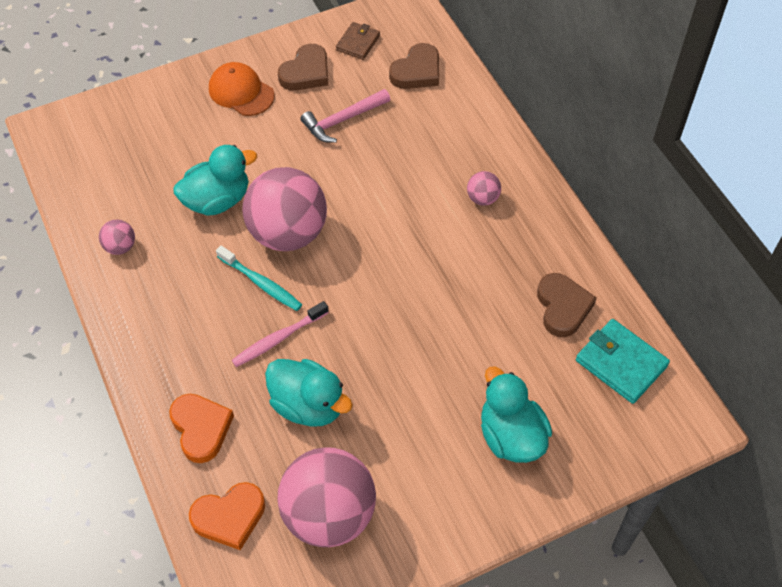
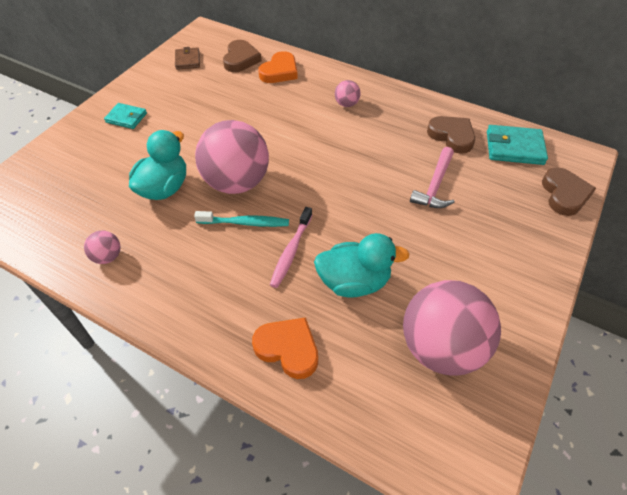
camera: 35 degrees left, 5 degrees down
orange heart [189,482,265,550] -> orange heart moved to [258,51,298,83]
orange cap [209,62,275,116] -> turquoise wallet [104,103,147,129]
brown heart [278,44,328,91] -> brown heart moved to [542,167,596,216]
pink hammer [300,89,390,143] -> pink hammer moved to [410,147,455,208]
turquoise duck [481,366,552,463] -> none

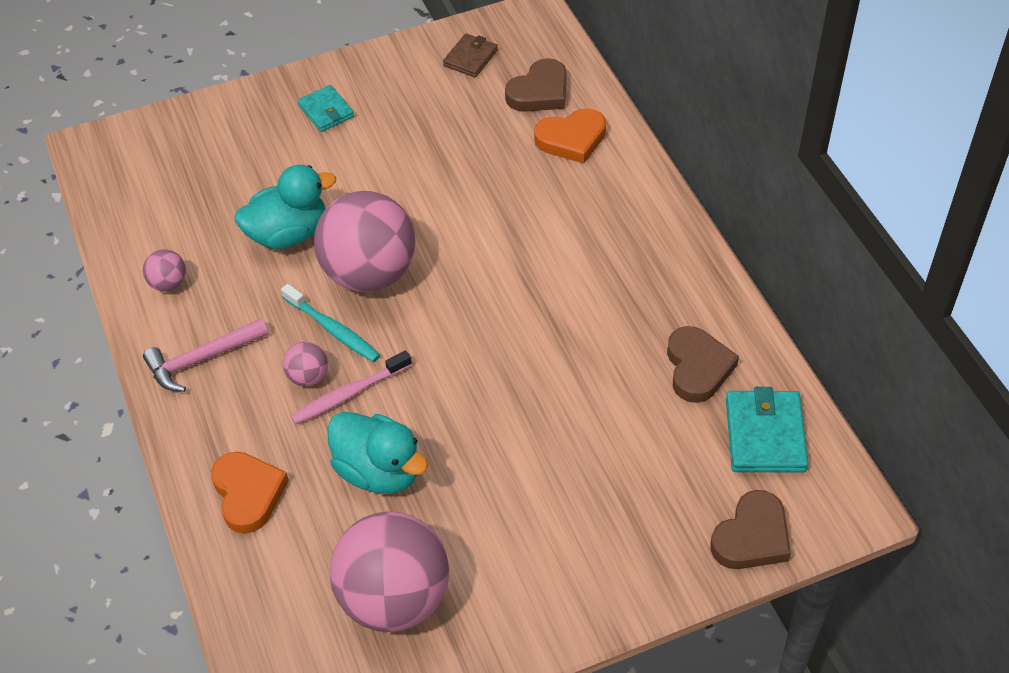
camera: 40 degrees right, 0 degrees up
pink ball [335,80,361,107] -> pink ball moved to [283,342,328,386]
pink hammer [410,147,455,208] -> pink hammer moved to [143,318,269,392]
turquoise wallet [487,125,548,165] -> turquoise wallet turned 45 degrees clockwise [726,387,808,473]

